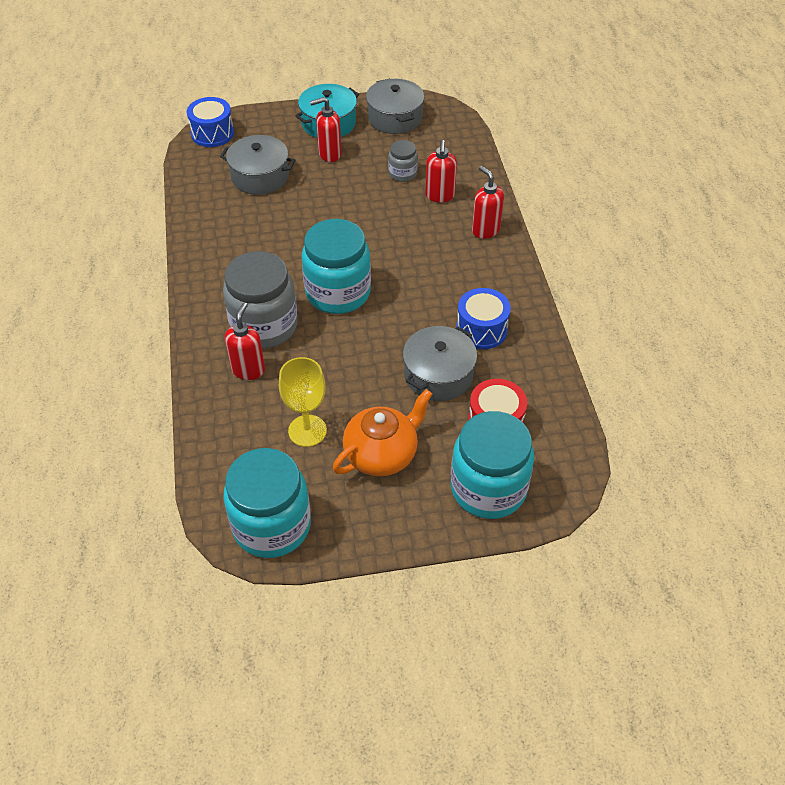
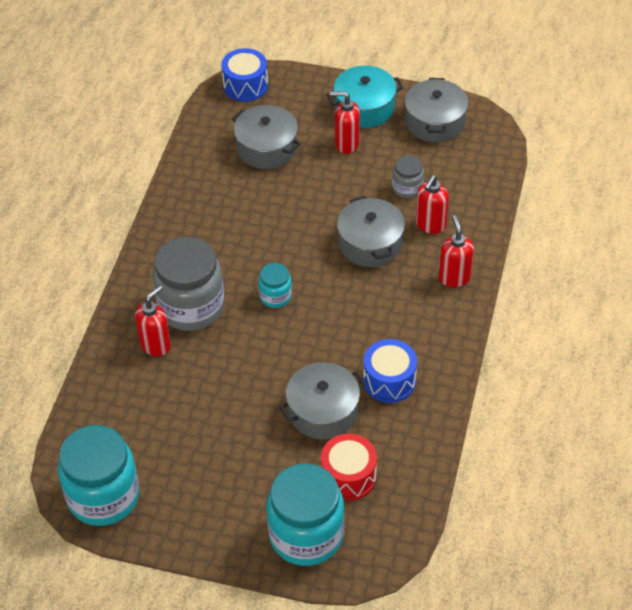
camera: 25 degrees right, 0 degrees up
yellow goblet [279,357,327,447] -> none
turquoise jar [302,219,371,314] -> turquoise jar [258,263,292,308], size x0.49
orange teapot [333,389,432,476] -> none
none -> grey pot [337,196,405,267]

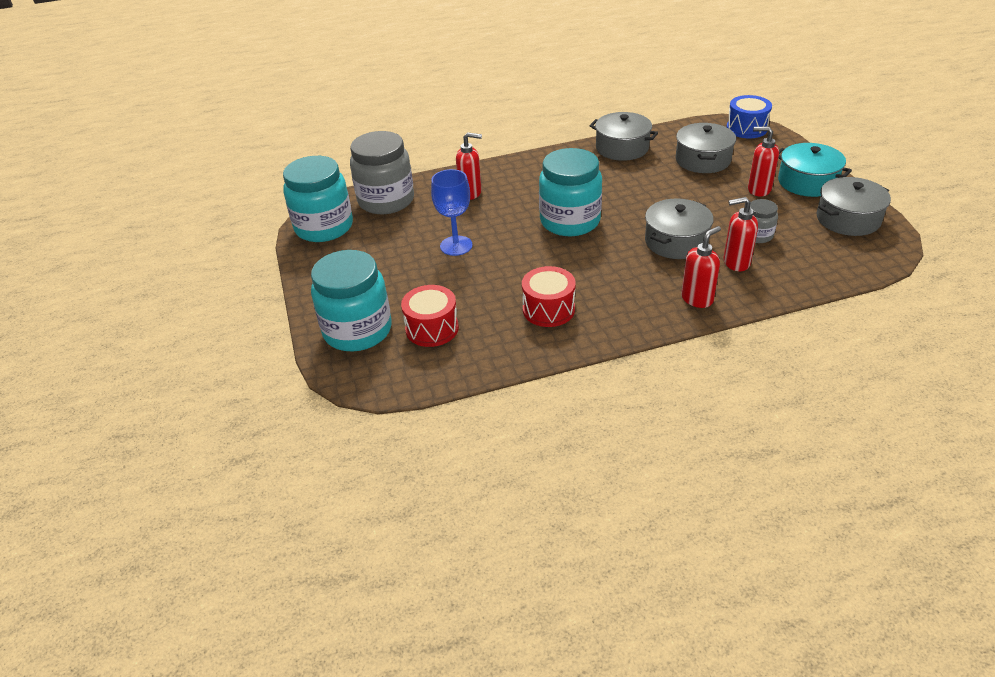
camera: 60 degrees right, 10 degrees down
grey jar [153,237,224,331] -> grey jar moved to [350,131,414,214]
turquoise jar [258,263,292,308] -> turquoise jar [539,148,602,236], size x2.05
grey pot [279,362,366,439] -> grey pot moved to [590,112,658,161]
red soap dispenser [330,91,360,154] -> red soap dispenser turned 45 degrees counterclockwise [748,127,779,196]
blue drum [363,339,417,403] -> red drum [522,266,576,327]
none -> blue goblet [431,169,473,256]

